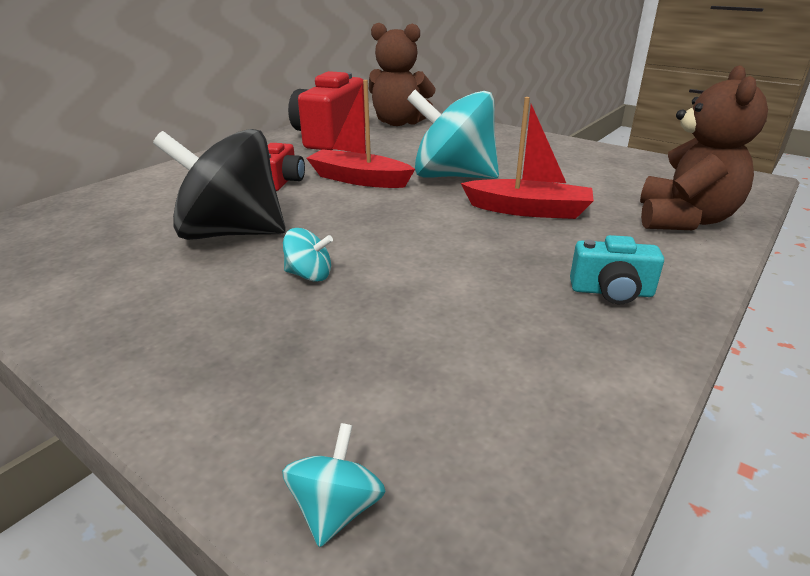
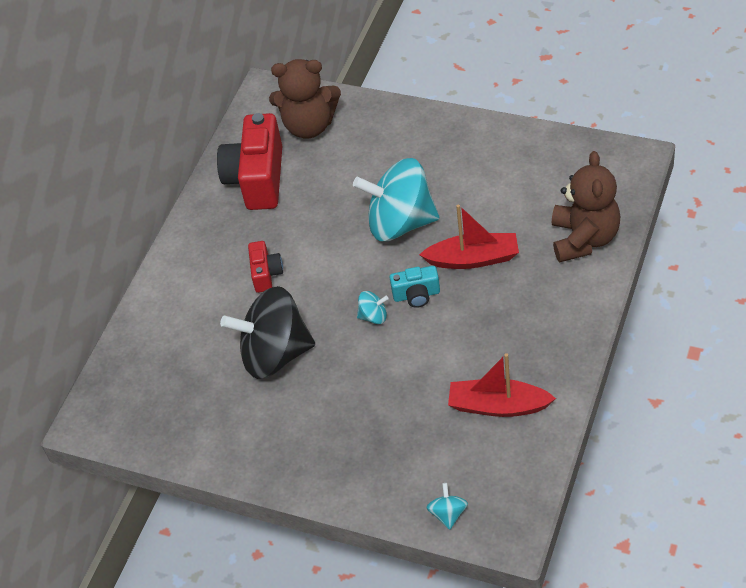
camera: 10 degrees left, 20 degrees up
turquoise spinning top [283,228,333,282] -> turquoise spinning top moved to [357,291,389,324]
red boat [306,80,415,188] -> red boat moved to [448,353,556,417]
turquoise camera [570,235,664,304] -> turquoise camera moved to [390,266,440,308]

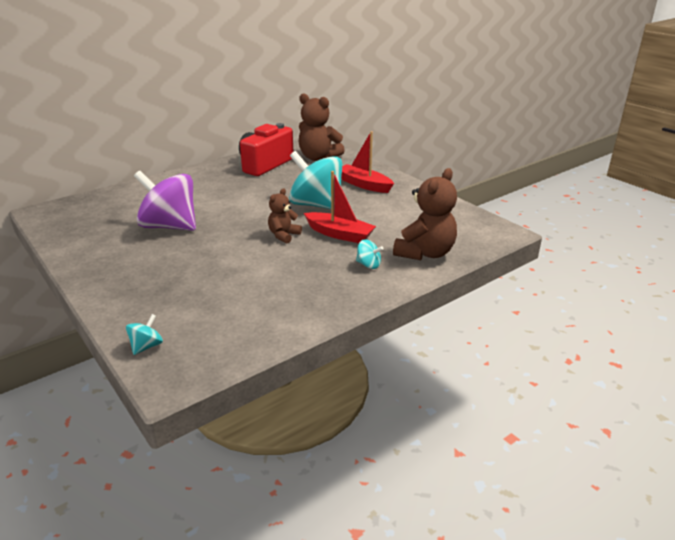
camera: 25 degrees right, 20 degrees down
black spinning top [220,286,315,379] -> purple spinning top [134,171,196,231]
red camera [248,241,283,293] -> none
turquoise spinning top [357,291,389,324] -> turquoise spinning top moved to [356,239,384,269]
turquoise camera [390,266,440,308] -> brown teddy bear [268,188,302,243]
red boat [448,353,556,417] -> red boat moved to [341,131,394,193]

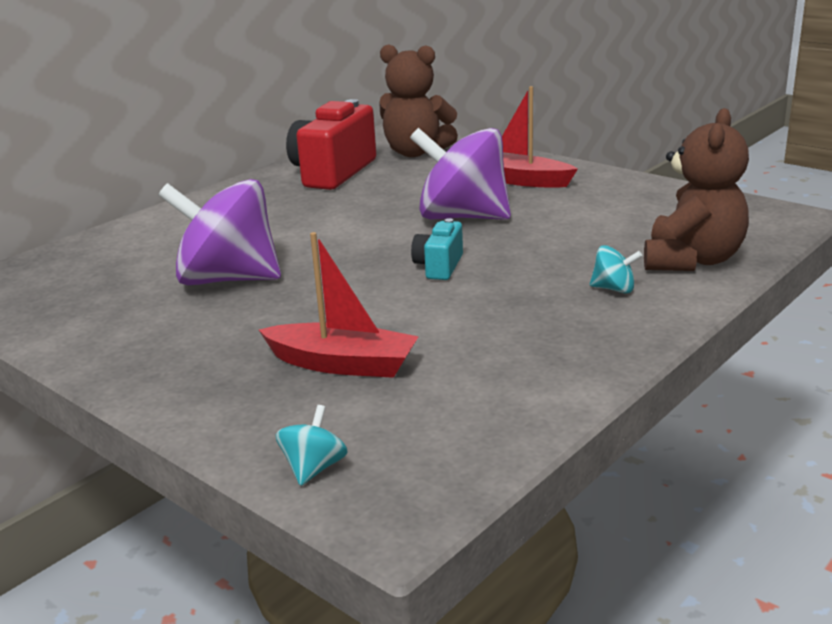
camera: 10 degrees left, 5 degrees down
brown teddy bear [268,188,302,243] -> turquoise camera [411,218,463,280]
turquoise spinning top [289,151,342,209] -> purple spinning top [410,128,511,220]
red boat [304,171,376,243] -> red boat moved to [259,232,419,378]

